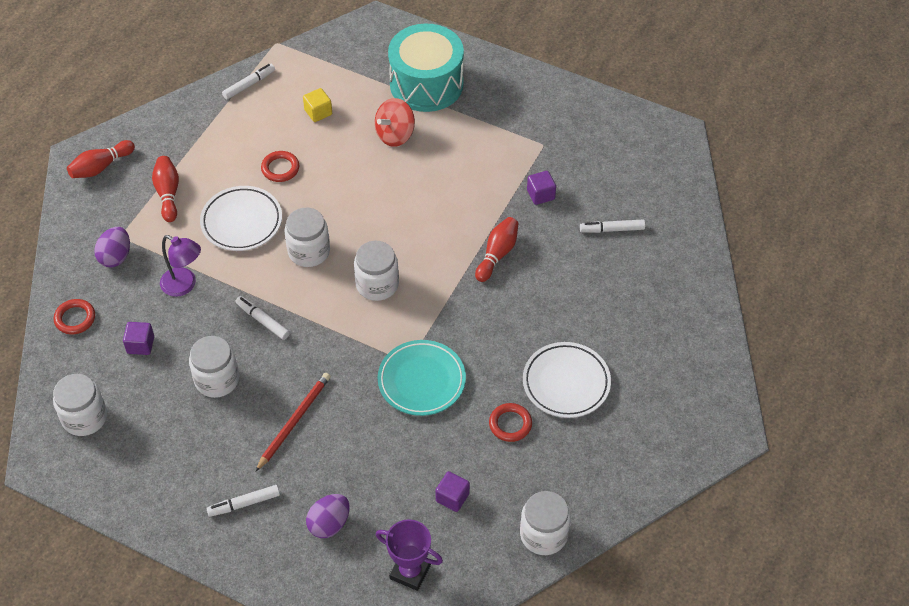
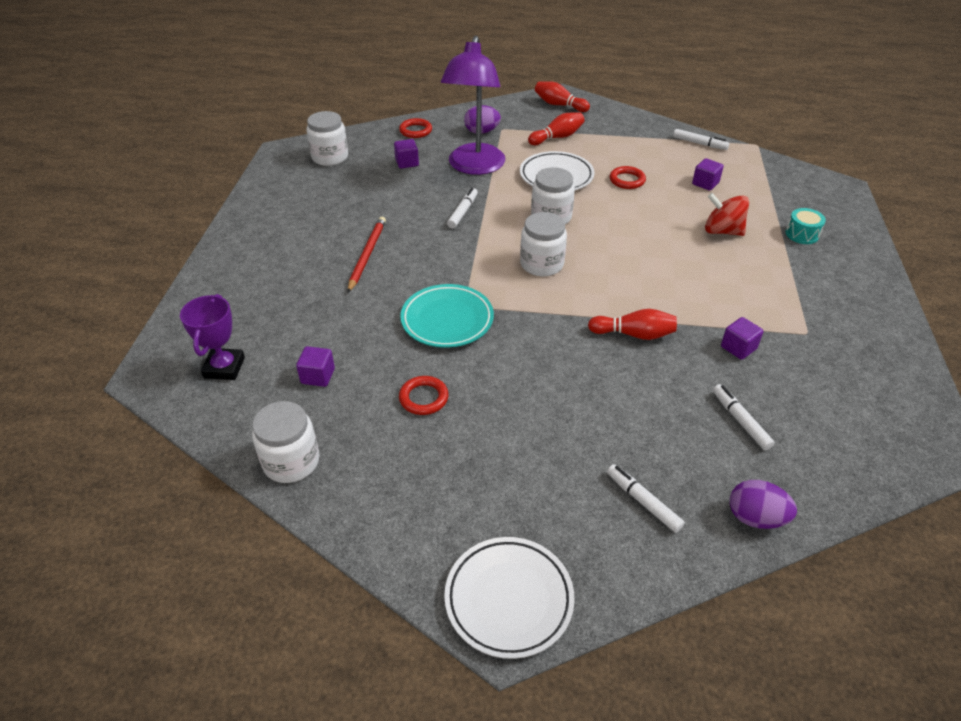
camera: 70 degrees right, 10 degrees down
purple lamp [160,235,201,297] -> purple lamp [441,36,505,175], size x1.85
white jar [189,336,239,398] -> none
white marker [206,485,280,517] -> white marker moved to [607,464,685,533]
red pencil [255,373,331,472] -> red pencil turned 90 degrees counterclockwise [348,217,386,293]
yellow cube [303,88,332,122] -> purple cube [692,158,724,191]
purple egg [306,494,350,538] -> purple egg moved to [730,480,797,529]
turquoise drum [388,23,464,112] -> turquoise drum [786,208,826,244], size x0.41
white plate [523,342,611,418] -> white plate moved to [444,537,575,659]

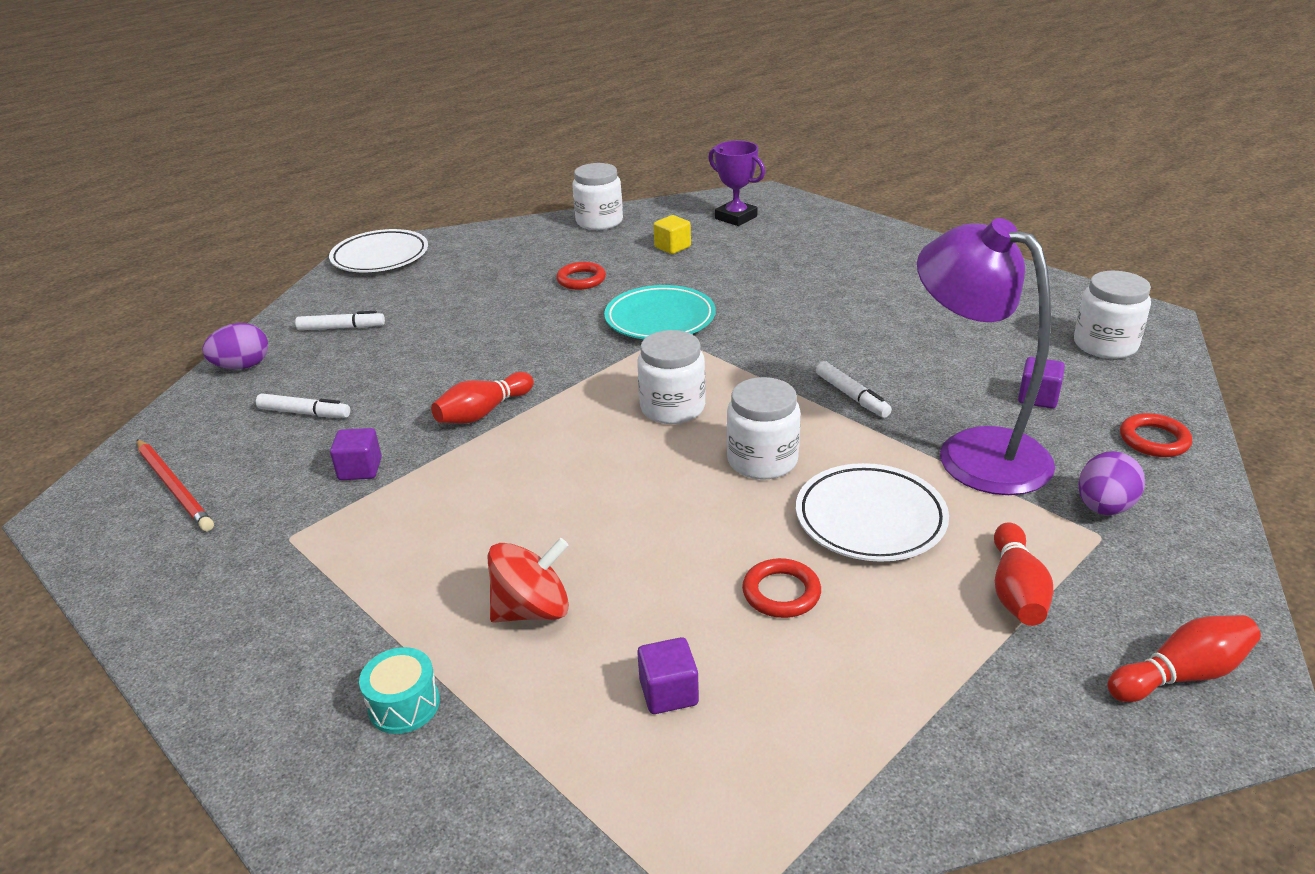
camera: 130 degrees right, 10 degrees down
purple cube [296,346,335,387] -> yellow cube [653,215,691,254]
red pencil [348,217,386,293] -> red pencil moved to [137,439,214,531]
white marker [673,129,729,150] -> none

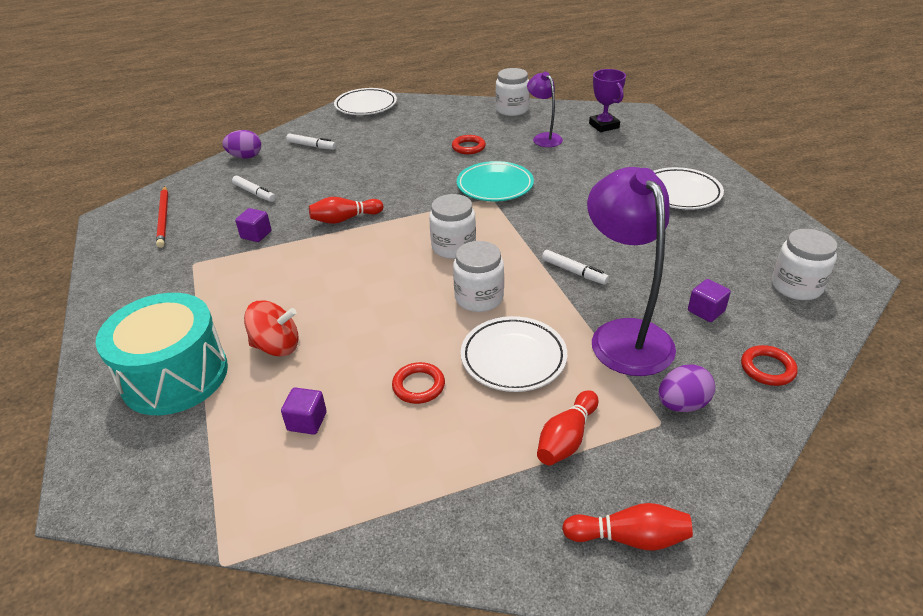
camera: 25 degrees right, 5 degrees up
turquoise drum [359,647,440,734] -> turquoise drum [96,293,228,415], size x2.46
yellow cube [653,215,691,254] -> purple lamp [527,72,563,147]
white marker [816,361,892,418] -> white marker turned 45 degrees counterclockwise [542,250,609,285]
none -> white plate [654,167,724,210]

